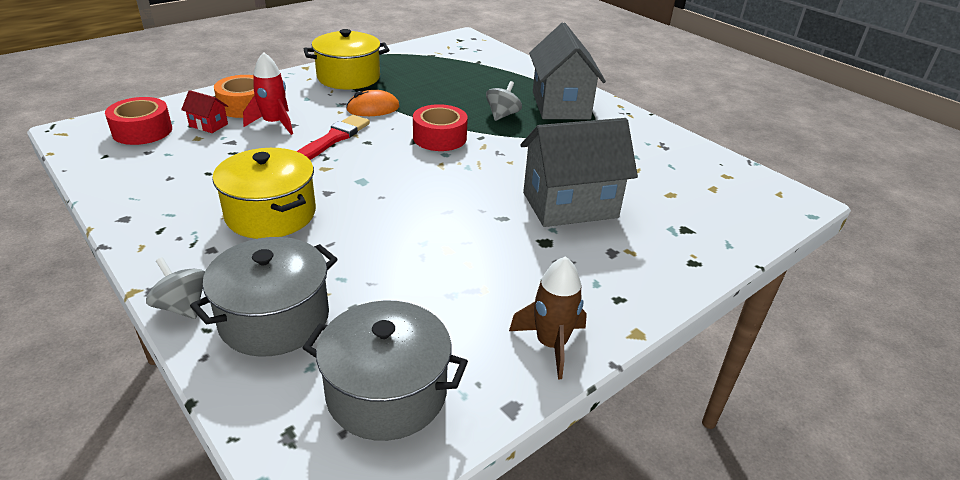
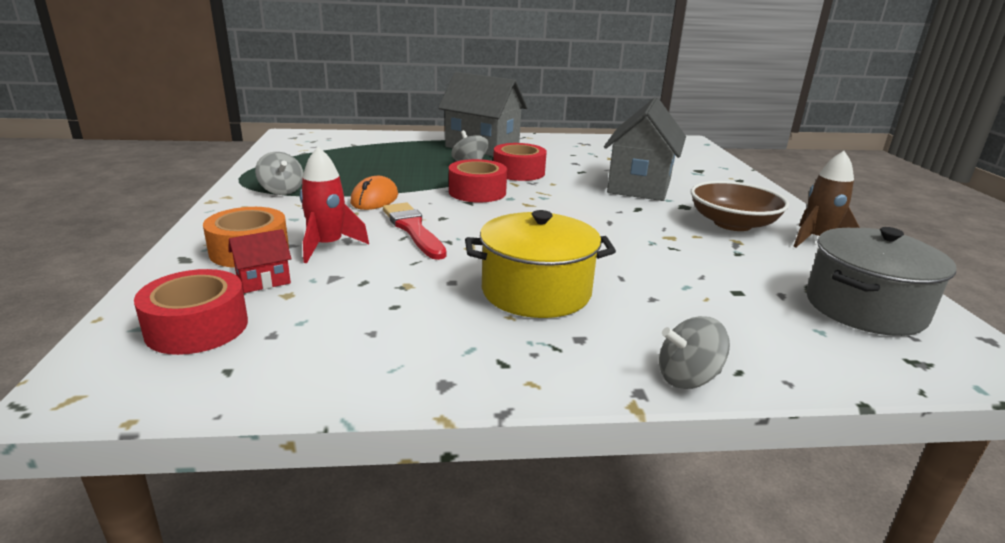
camera: 55 degrees left, 10 degrees down
grey pot [190,237,337,357] -> none
yellow pot [304,29,389,90] -> grey spinning top [255,152,304,195]
none -> red tape [493,143,547,181]
none -> brown bowl [691,181,789,231]

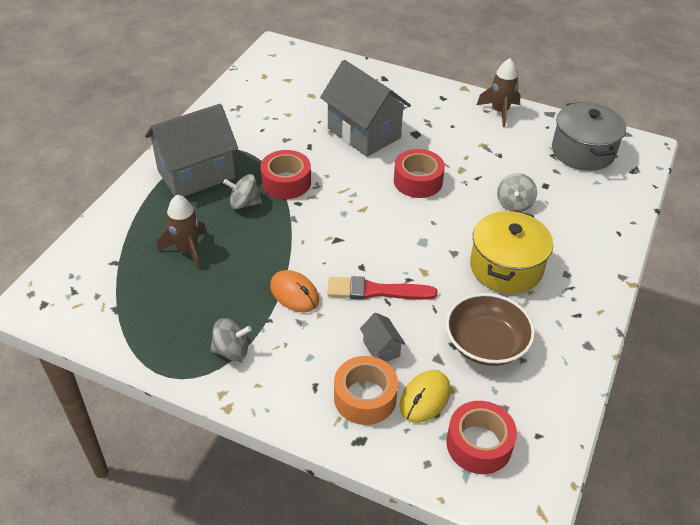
camera: 60 degrees left, 20 degrees up
red house [228,229,292,293] -> yellow mouse [400,370,451,423]
red rocket [300,147,369,263] -> grey house [360,313,406,362]
red tape [449,159,507,203] -> red tape moved to [394,149,445,198]
grey spinning top [659,316,730,389] -> grey spinning top moved to [497,173,537,212]
brown bowl [691,181,789,231] -> brown bowl moved to [446,293,535,366]
none -> brown rocket [157,194,207,270]

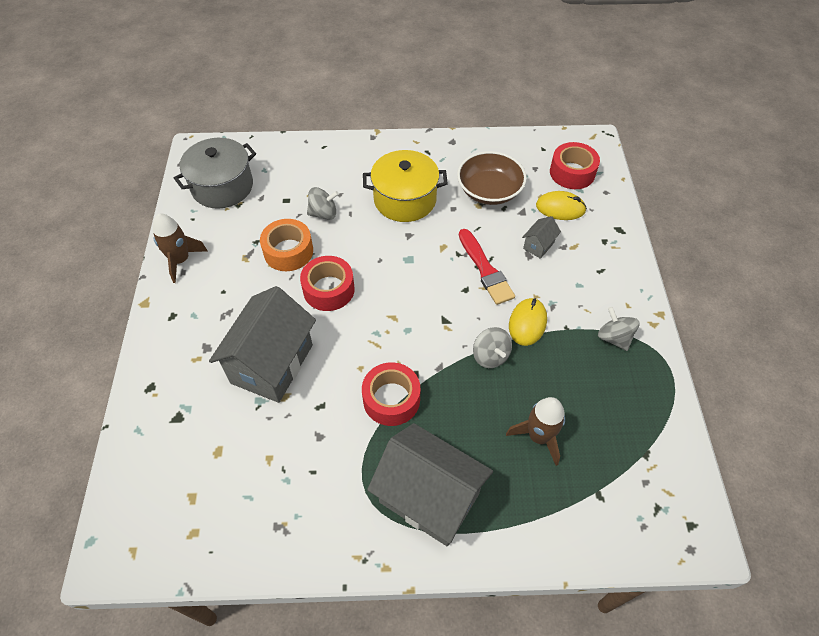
camera: 115 degrees left, 10 degrees up
grey spinning top [223,174,262,209] -> grey spinning top moved to [473,327,512,368]
orange mouse [270,270,319,312] -> yellow mouse [509,298,547,346]
orange tape [334,356,398,425] -> orange tape moved to [260,219,313,271]

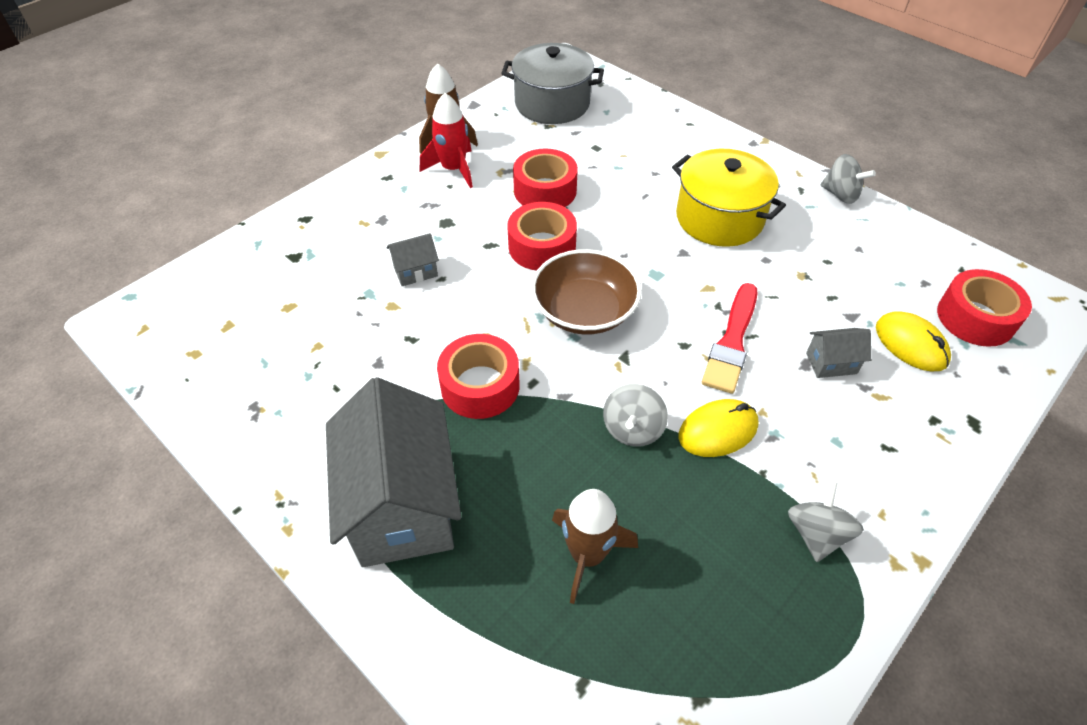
camera: 45 degrees right, 5 degrees down
grey house [209,286,316,403] -> grey house [387,233,439,286], size x0.42
orange tape [260,219,313,271] -> red tape [513,149,578,207]
grey spinning top [307,187,339,220] -> grey spinning top moved to [821,154,876,204]
brown bowl [457,151,527,205] -> brown bowl moved to [531,249,642,335]
none -> red rocket [420,93,473,188]

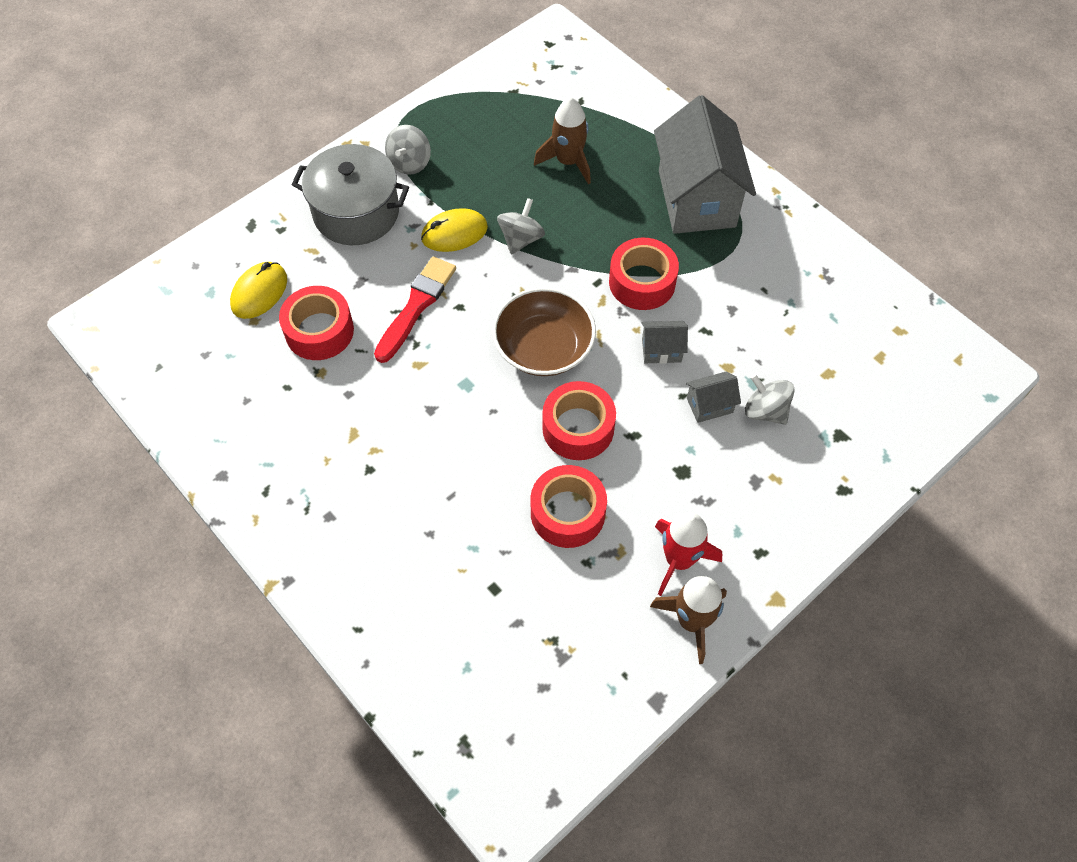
camera: 175 degrees left, 10 degrees up
grey pot [501,43,604,124] -> grey pot moved to [292,144,409,245]
yellow pot [672,149,786,247] -> none
grey house [806,328,871,378] -> grey house moved to [641,321,688,364]
grey spinning top [821,154,876,204] -> grey spinning top moved to [745,374,795,425]
yellow mouse [876,311,951,371] -> yellow mouse turned 60 degrees clockwise [230,262,287,319]
red tape [937,269,1032,347] -> red tape moved to [279,286,354,360]

